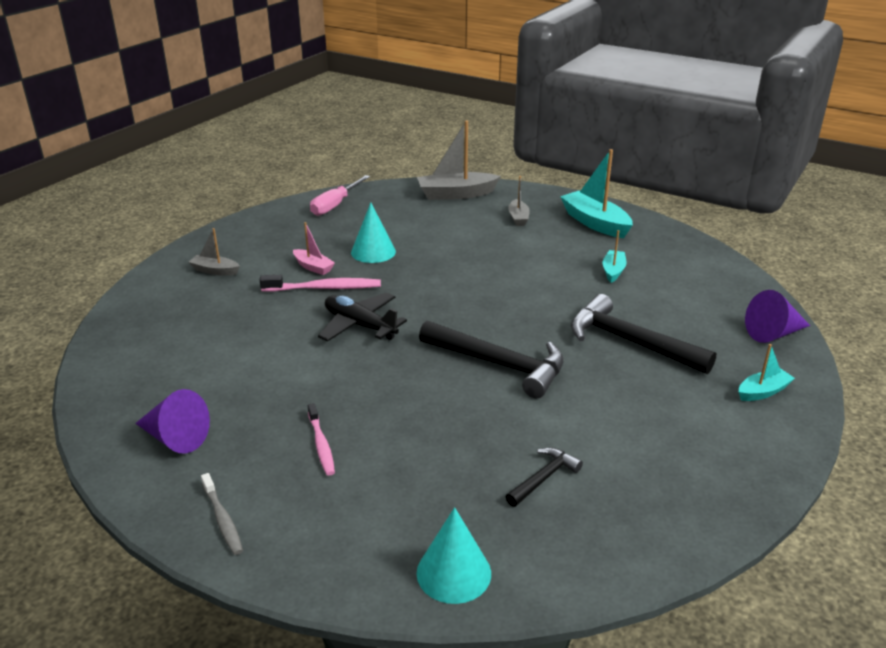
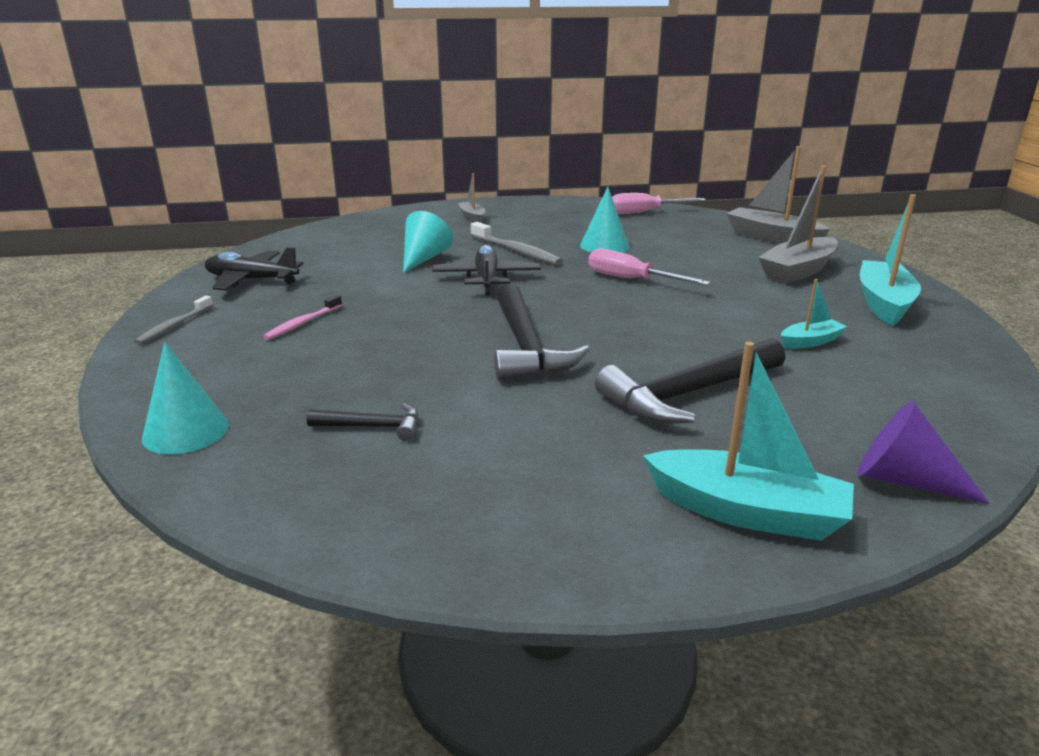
camera: 50 degrees right, 5 degrees down
purple cone [135,389,210,454] -> black plane [205,247,304,290]
pink toothbrush [260,275,381,292] -> grey toothbrush [471,222,563,265]
pink boat [293,222,335,275] -> none
grey boat [508,176,530,226] -> grey boat [758,166,838,284], size x1.85
black hammer [571,294,716,374] -> black hammer turned 120 degrees counterclockwise [595,338,785,424]
turquoise boat [739,344,795,401] -> turquoise boat [643,342,854,541], size x1.85
none -> turquoise cone [403,211,453,273]
none -> pink screwdriver [588,248,710,285]

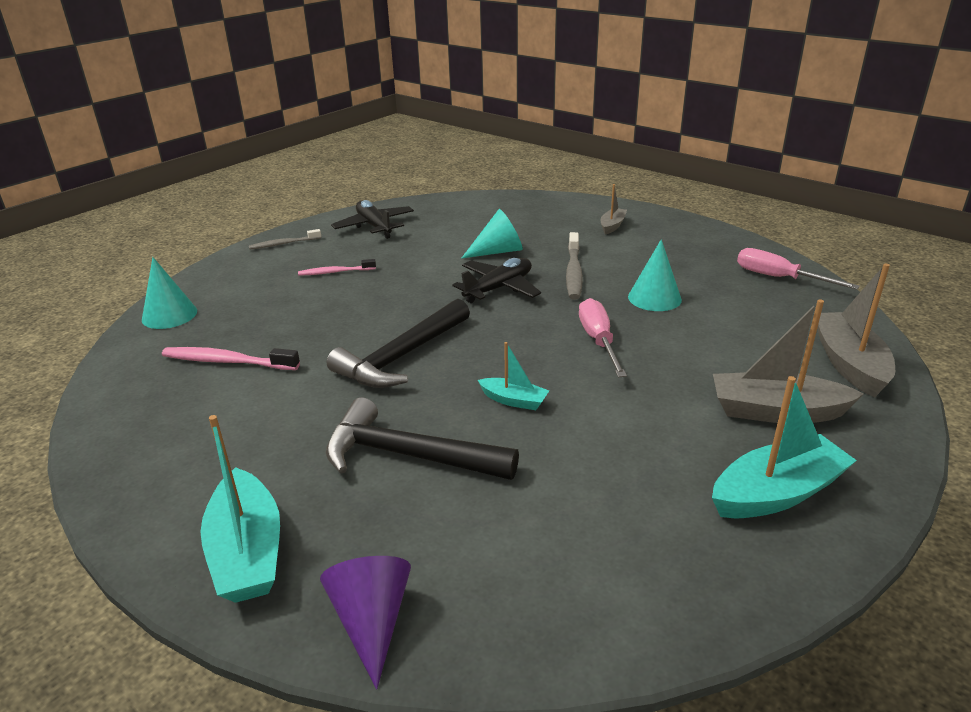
camera: 50 degrees right, 5 degrees up
black hammer [307,403,418,441] -> pink toothbrush [162,347,300,370]
turquoise boat [781,279,847,349] -> turquoise boat moved to [478,342,549,410]

